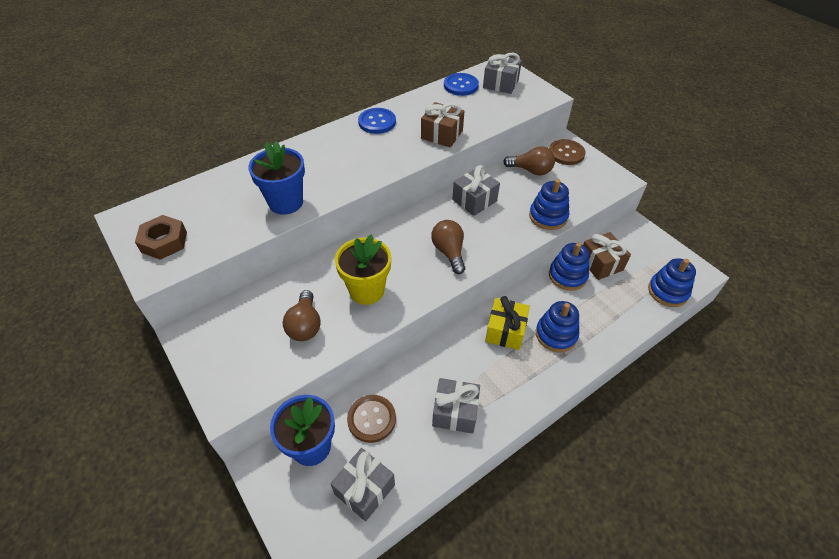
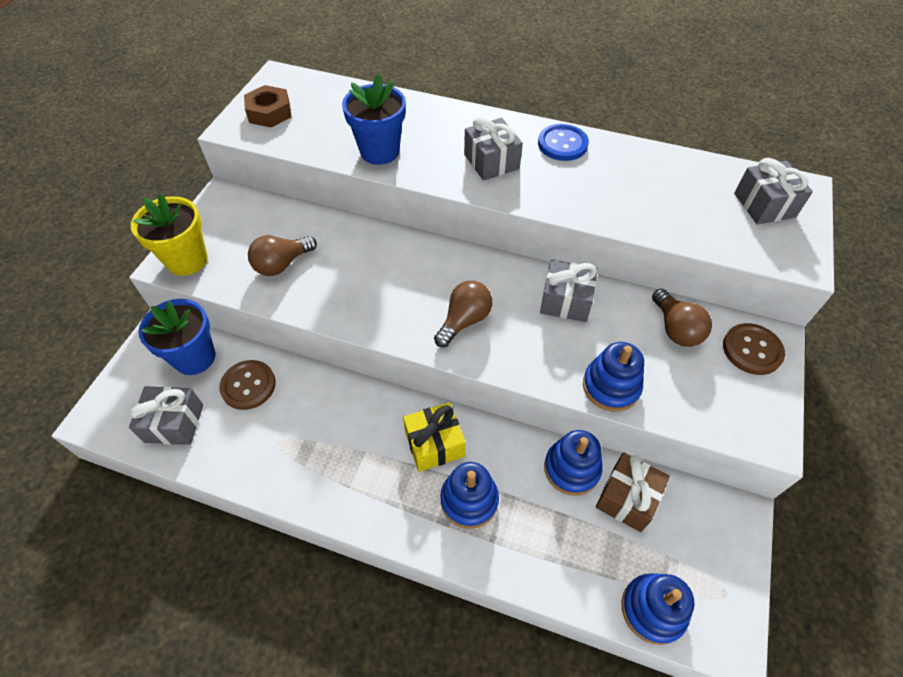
camera: 55 degrees right, 5 degrees up
yellow flower pot [335,234,391,305] -> yellow flower pot moved to [131,194,208,276]
brown gift [421,102,464,148] -> none
grey gift [432,378,480,434] -> grey gift moved to [464,117,523,181]
blue button [444,73,479,96] -> none

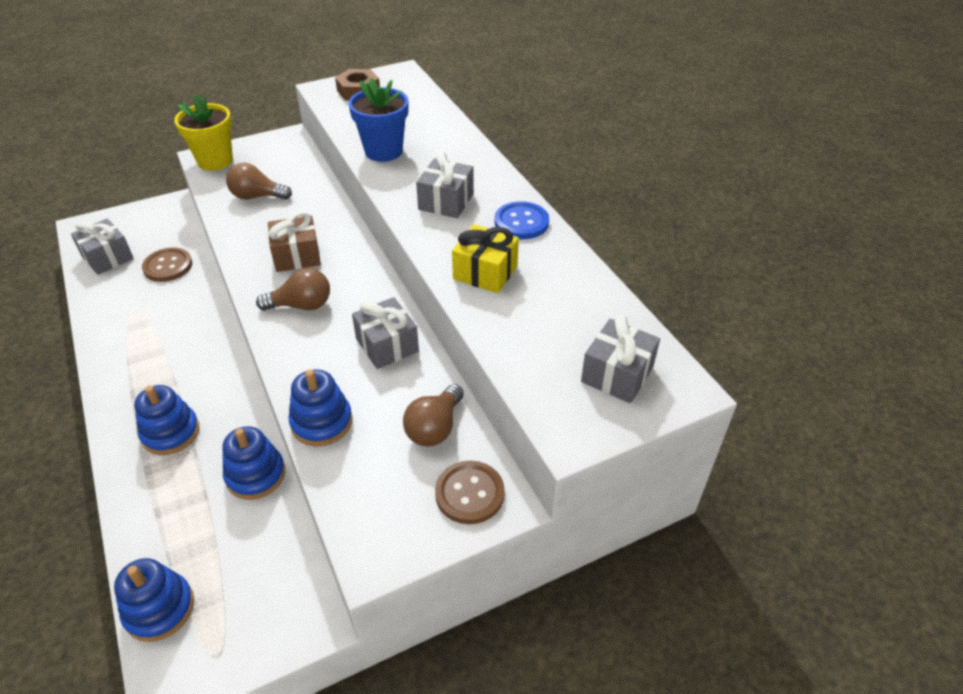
camera: 45 degrees right, 10 degrees down
blue flower pot [138,299,215,375] -> none
yellow gift [403,402,465,472] -> yellow gift moved to [452,224,519,293]
brown gift [596,452,670,532] -> brown gift moved to [268,211,321,272]

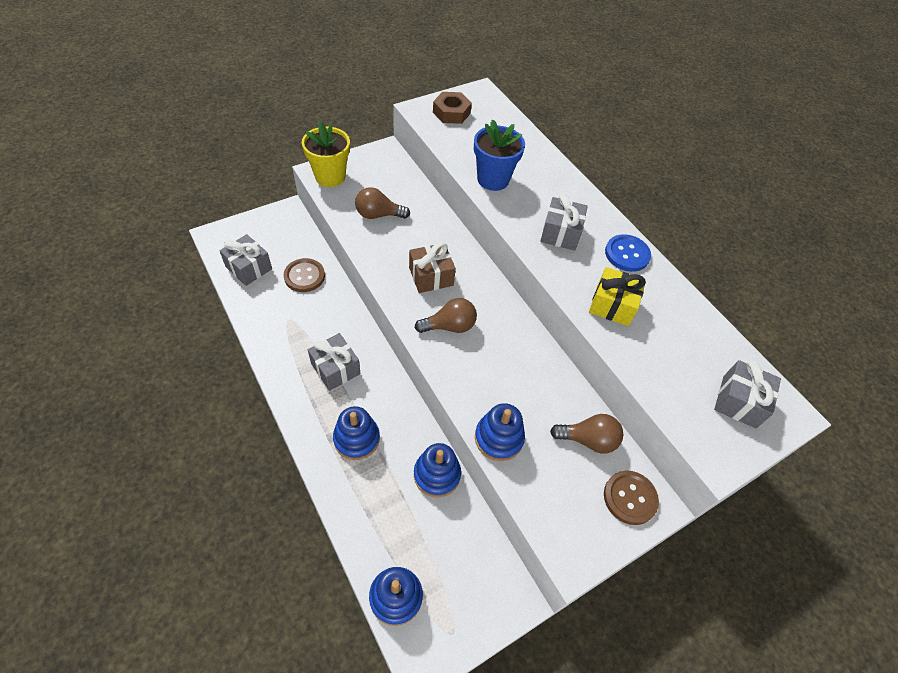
camera: 10 degrees left, 10 degrees up
grey gift [352,297,419,369] -> grey gift moved to [308,333,361,391]
brown light bulb [403,384,464,446] -> brown light bulb turned 105 degrees counterclockwise [550,414,623,453]

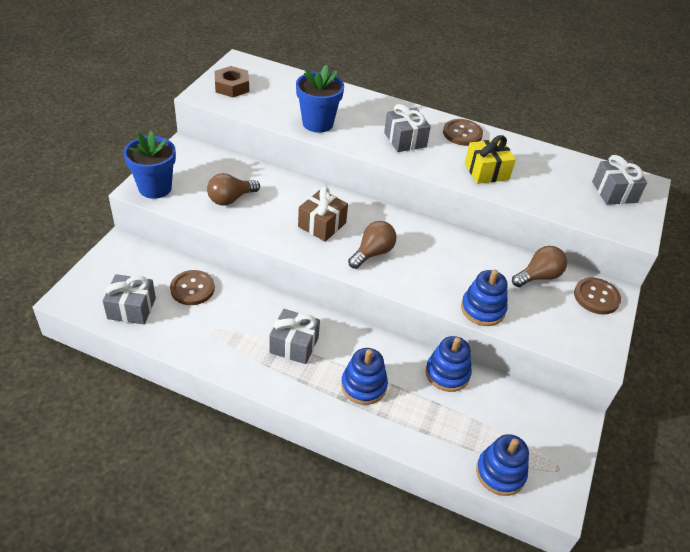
camera: 35 degrees left, 10 degrees down
yellow flower pot [302,121,350,187] -> blue flower pot [124,131,176,199]
blue button [605,234,651,272] -> brown button [443,119,483,146]

